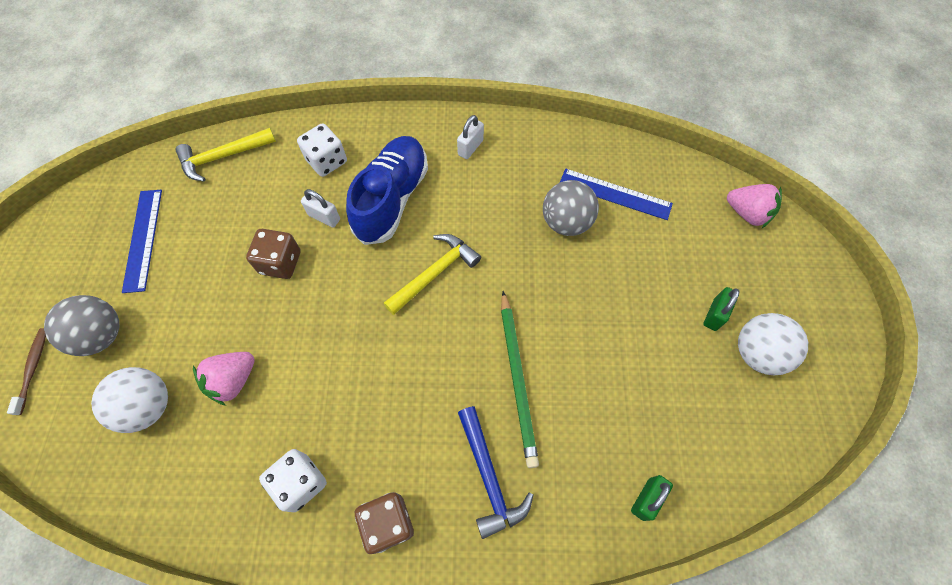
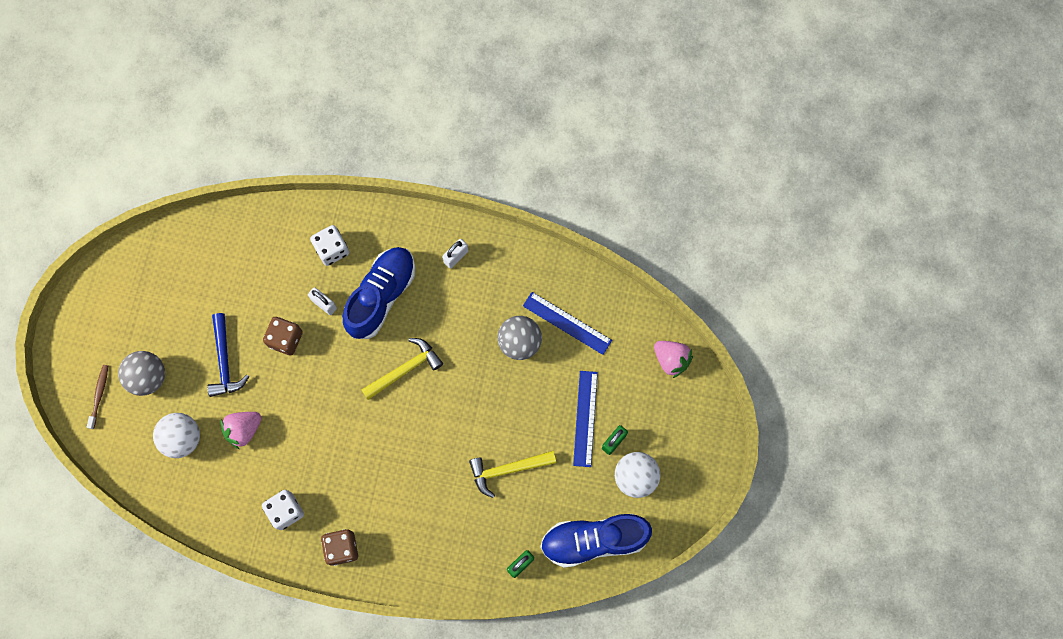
camera: 10 degrees right, 10 degrees up
blue ruler [122,190,162,293] -> blue ruler moved to [573,371,598,467]
yellow hammer [175,128,276,181] -> yellow hammer moved to [469,451,556,498]
blue hammer [458,406,533,539] -> blue hammer moved to [207,313,249,397]
green pencil [501,291,539,468] -> none
none -> blue shoe [540,514,652,568]

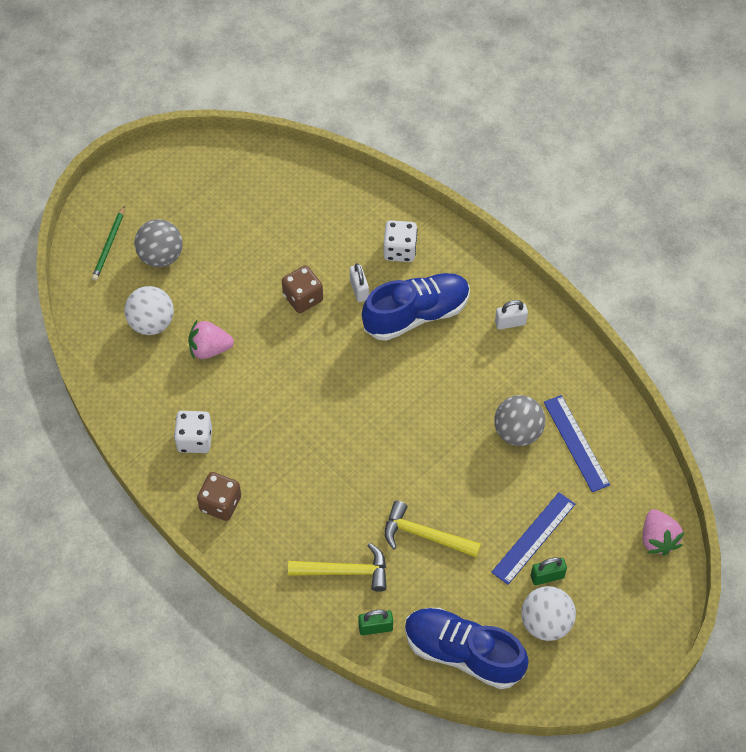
camera: 35 degrees right, 15 degrees down
brown toothbrush [87,365,108,429] -> green pencil [92,206,124,281]
blue hammer [207,313,249,397] -> none
yellow hammer [361,338,443,400] -> yellow hammer moved to [288,543,387,592]

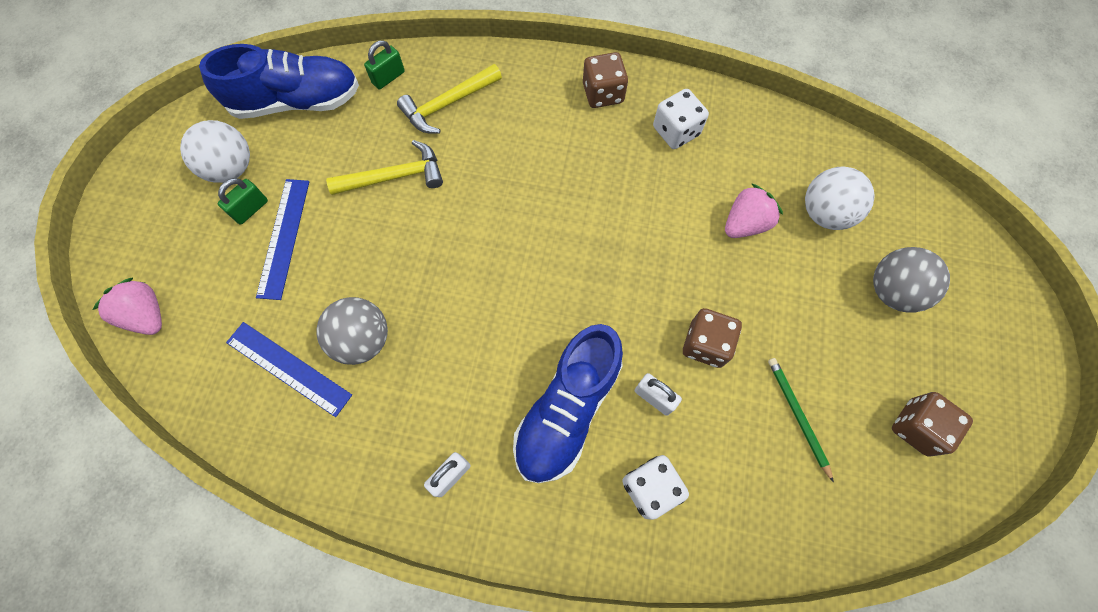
camera: 145 degrees right, 10 degrees up
green pencil [92,206,124,281] -> green pencil moved to [768,358,834,483]
none -> brown dice [892,392,973,457]

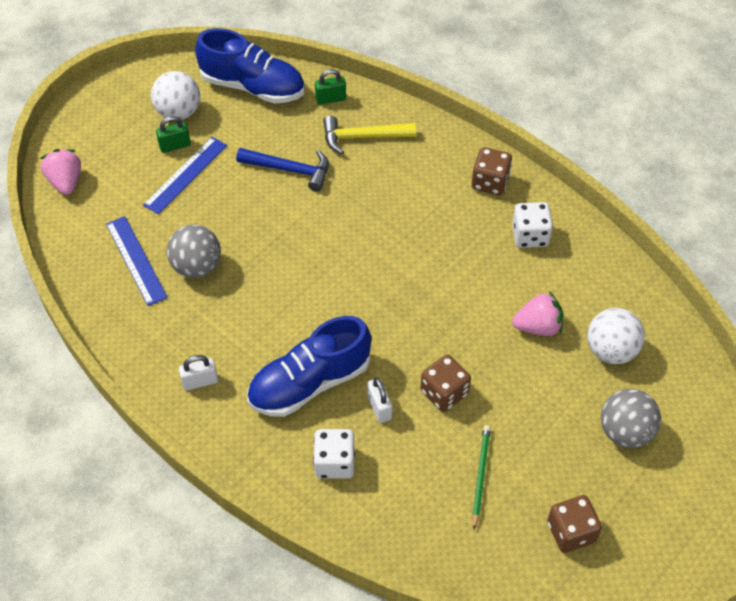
camera: 30 degrees right, 15 degrees down
yellow hammer [326,140,443,195] -> blue hammer [236,148,329,192]

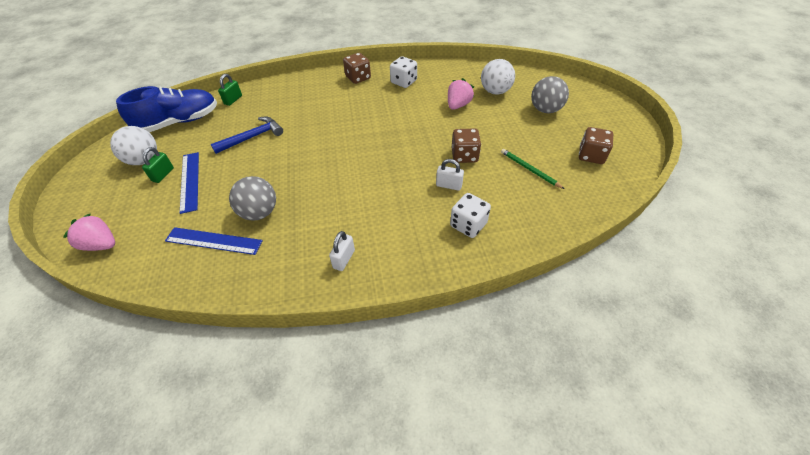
camera: 50 degrees left, 5 degrees down
blue shoe [247,316,371,417] -> none
yellow hammer [323,116,416,154] -> none

